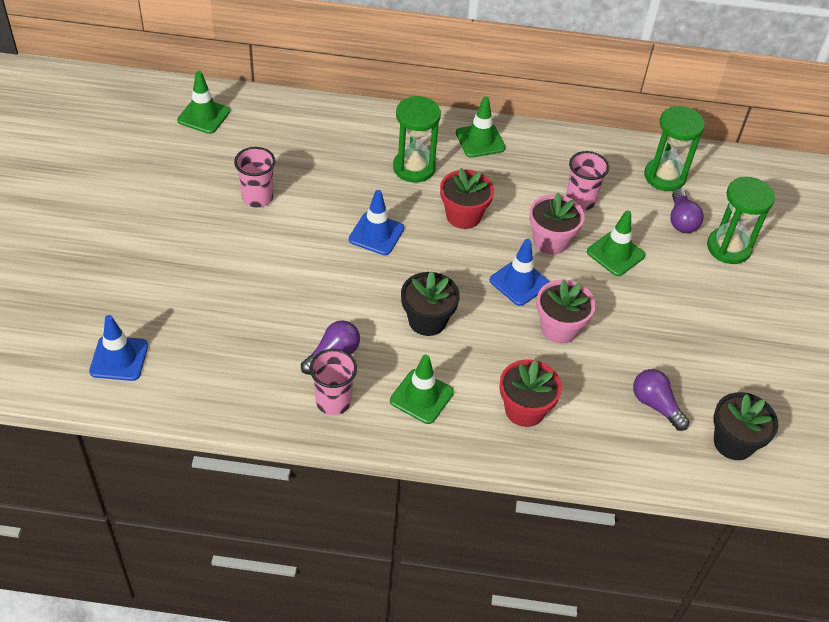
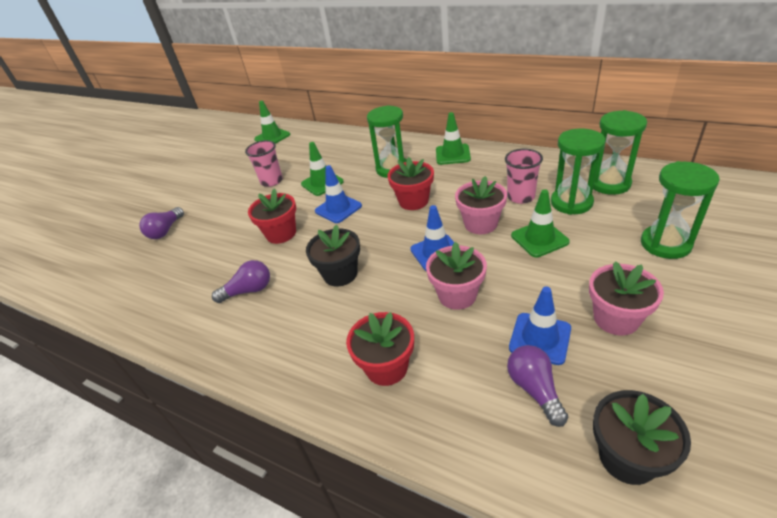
camera: 30 degrees right, 10 degrees down
blue traffic cone [89,315,148,381] -> blue traffic cone moved to [509,287,571,365]
pink cup [310,349,357,415] -> none
green traffic cone [390,355,454,424] -> green traffic cone moved to [301,142,344,196]
purple light bulb [670,188,704,233] -> purple light bulb moved to [139,207,184,239]
none -> red flower pot [248,188,296,244]
none -> green hourglass [551,129,606,215]
none -> pink flower pot [589,261,664,335]

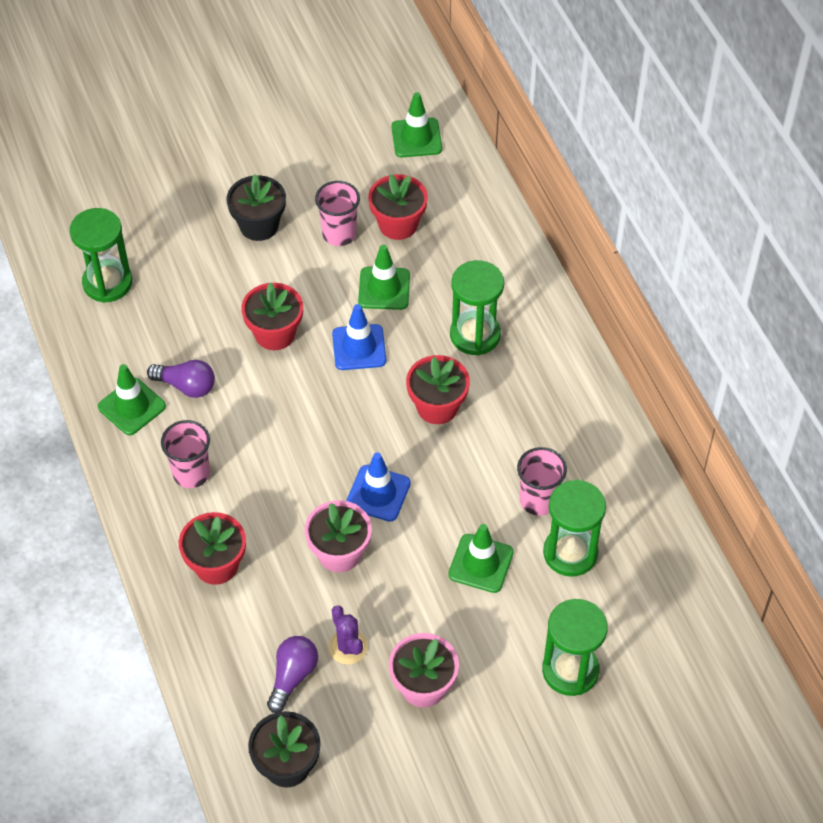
camera: 35 degrees right, 15 degrees up
purple light bulb [139,207,184,239] -> none
black flower pot [306,225,360,287] -> black flower pot moved to [226,174,286,241]
green traffic cone [436,112,471,165] -> green traffic cone moved to [98,364,166,435]
pink flower pot [455,176,507,234] -> none
blue traffic cone [509,287,571,365] -> purple cactus [329,606,368,665]
green hourglass [593,110,647,195] -> green hourglass moved to [70,208,132,303]
none -> pink cup [161,420,210,488]
none -> red flower pot [368,174,428,240]

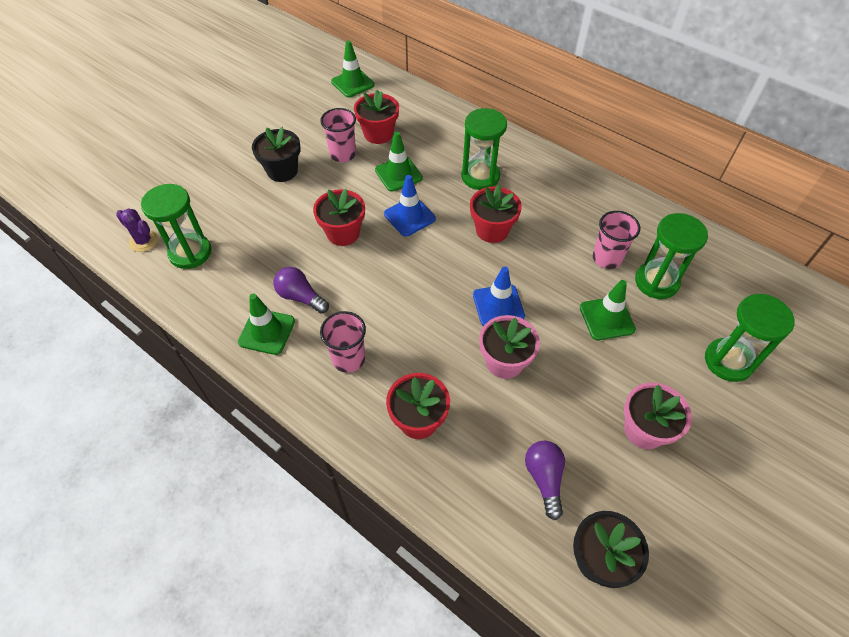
camera: 30 degrees left, 0 degrees up
purple light bulb [147,360,215,398] -> purple light bulb turned 135 degrees counterclockwise [274,267,329,313]
purple cactus [329,606,368,665] -> purple cactus moved to [116,208,159,252]

